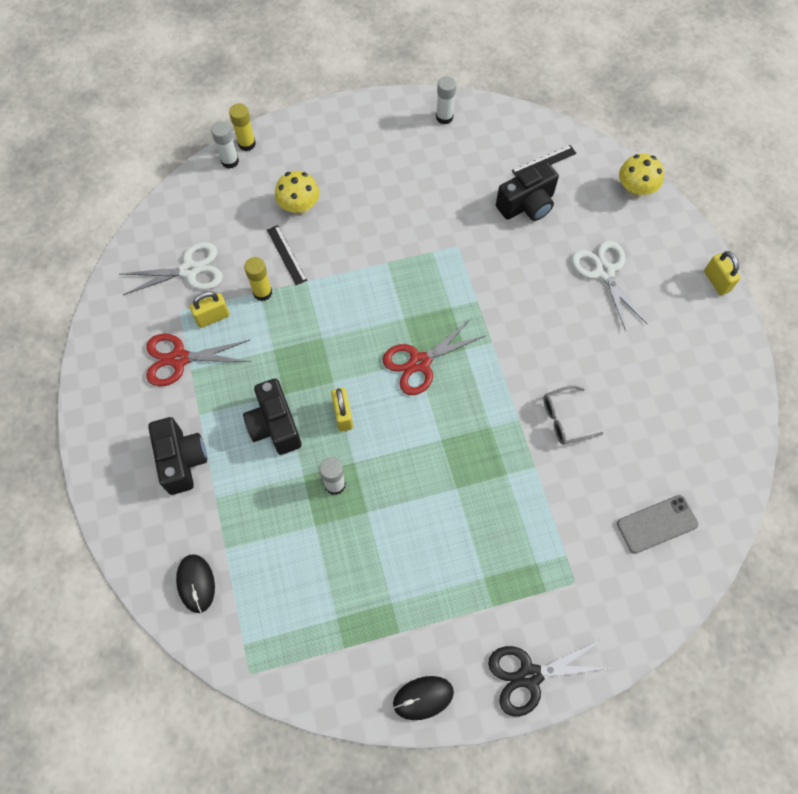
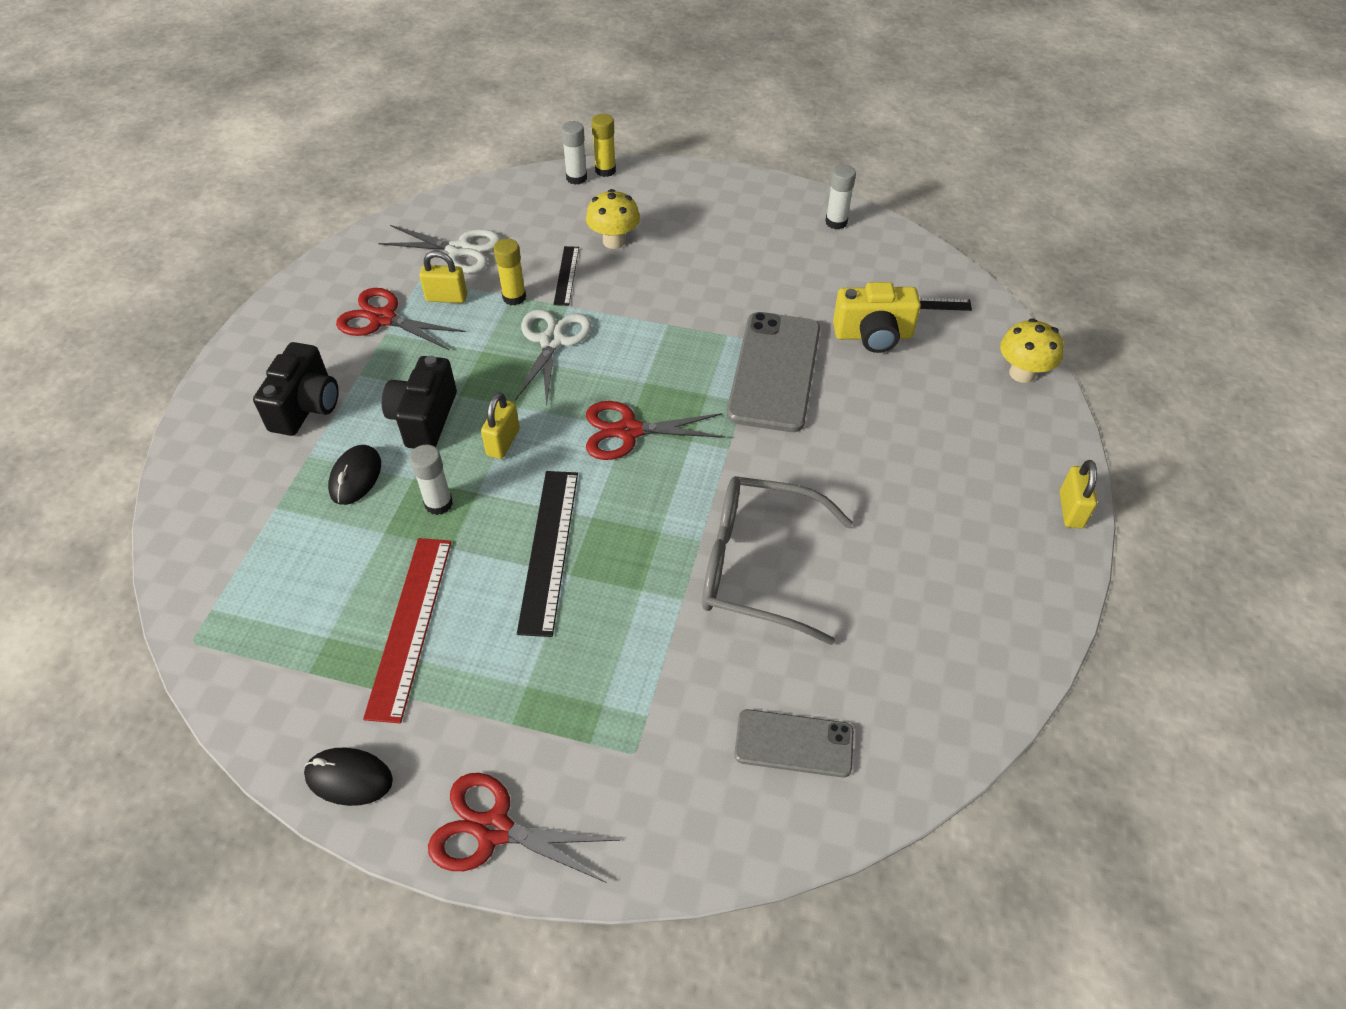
camera: 30 degrees right, 15 degrees down
black mouse [176,554,215,613] -> black mouse moved to [328,445,381,505]
black scissors [488,640,611,717] -> red scissors [428,773,620,883]
black camera [496,162,559,221] -> yellow camera [833,282,921,353]
grey glasses [544,386,604,445] -> grey glasses [702,476,853,645], size x1.98
white scissors [571,241,647,331] -> white scissors moved to [515,309,592,406]
none -> red ruler [363,538,451,723]
none -> black ruler [517,471,578,637]
none -> grey phone [727,312,820,432]

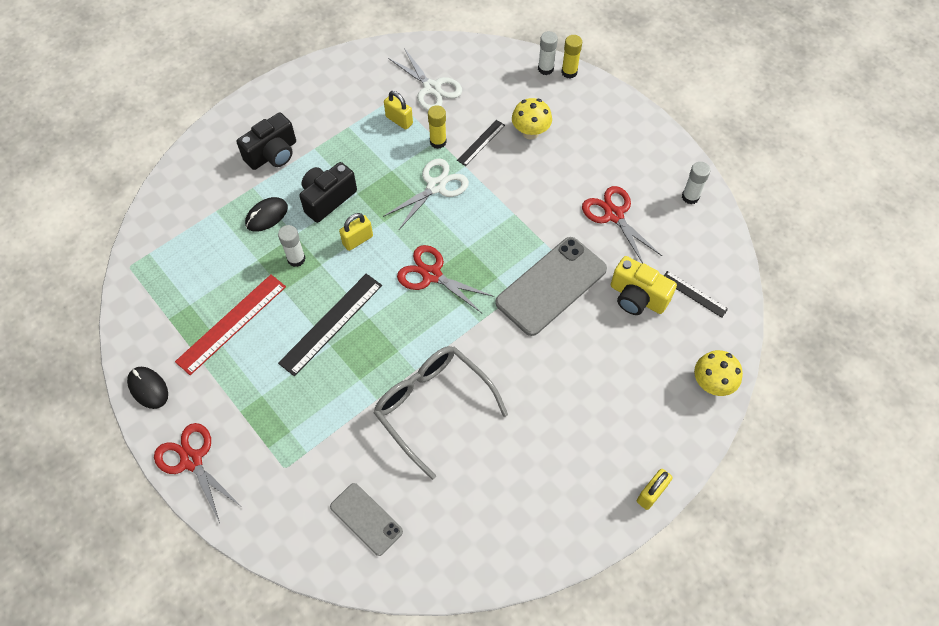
camera: 35 degrees right, 10 degrees up
red scissors [336,288,466,350] -> red scissors moved to [582,186,662,263]

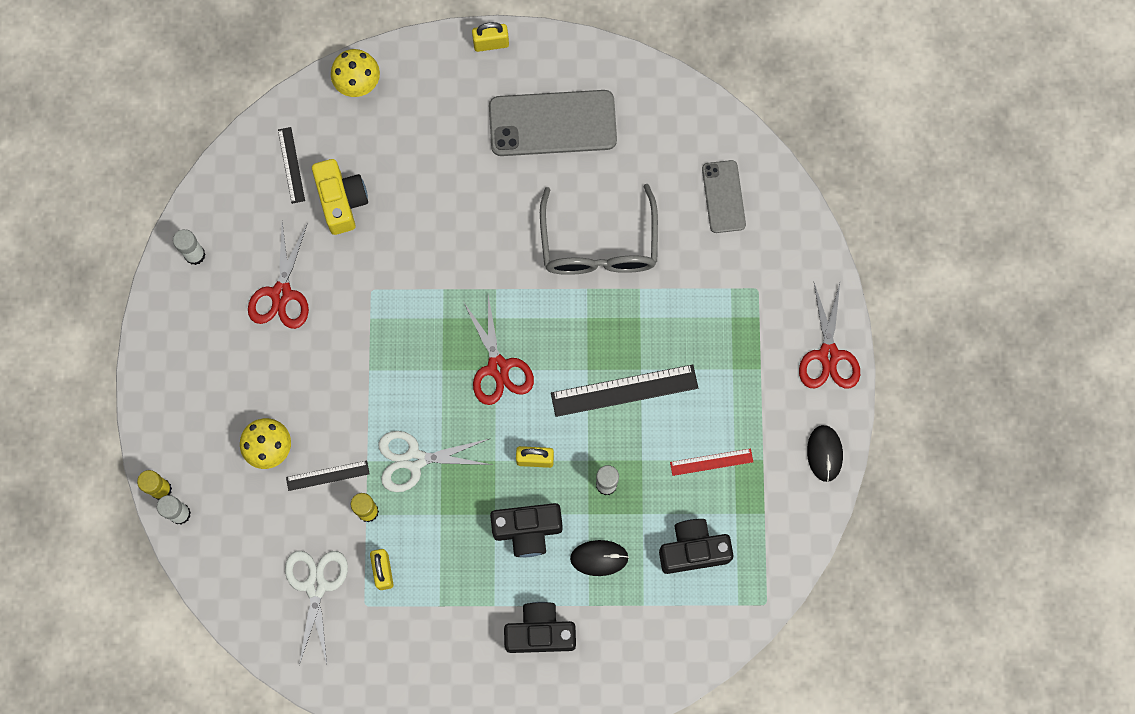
camera: 140 degrees left, 15 degrees up
red ruler [175,274,286,375] -> red ruler [670,449,753,476], size x0.56
grey phone [495,237,607,336] -> grey phone moved to [489,90,617,156]
none -> black camera [659,519,733,574]

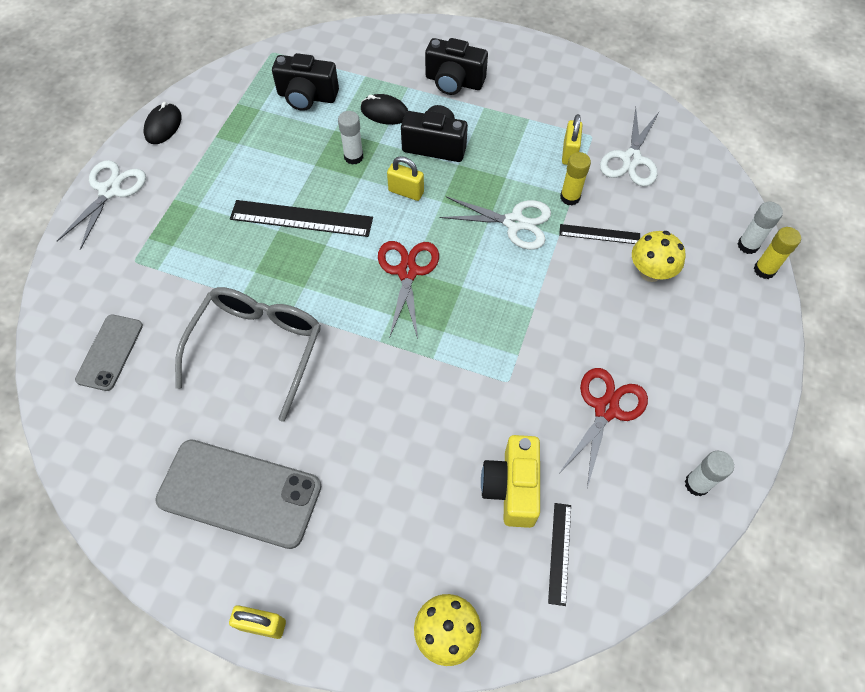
camera: 160 degrees left, 15 degrees down
red ruler [670,449,753,476] -> none
red scissors [799,283,860,388] -> white scissors [57,160,146,250]

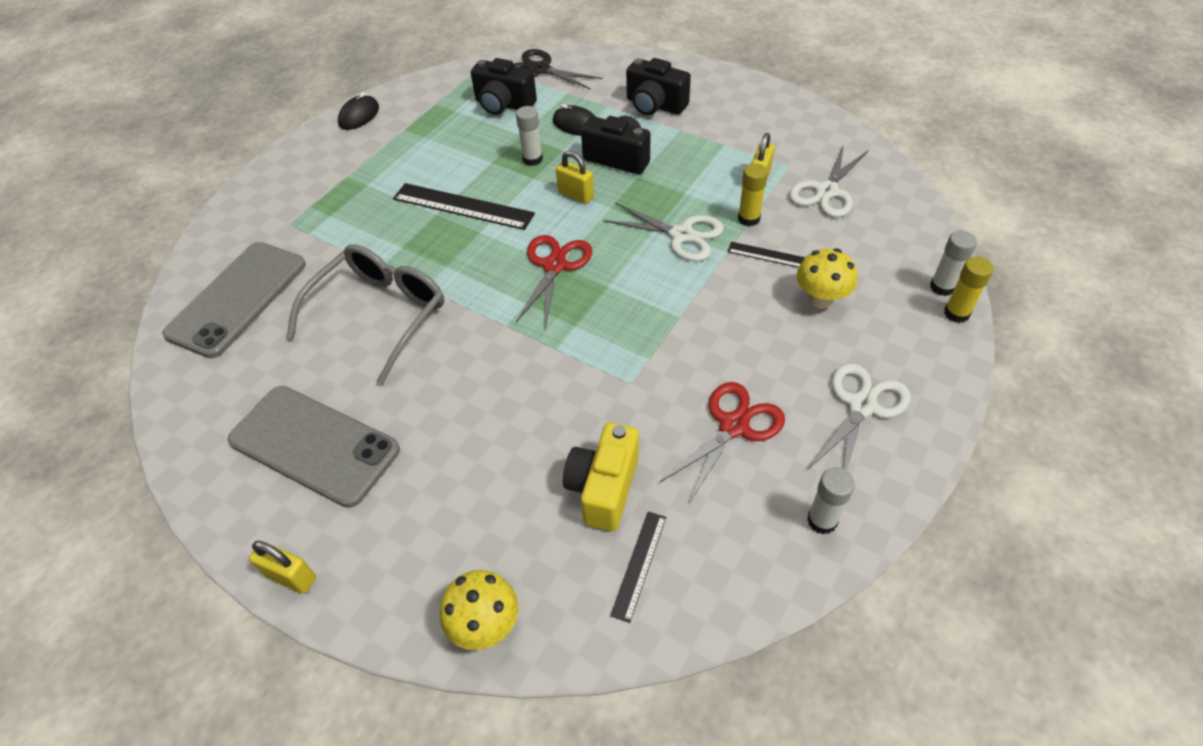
camera: 15 degrees right, 10 degrees down
white scissors [57,160,146,250] -> white scissors moved to [808,363,910,470]
grey phone [75,314,143,391] -> grey phone [162,242,306,358], size x1.74
none -> black scissors [514,49,603,90]

